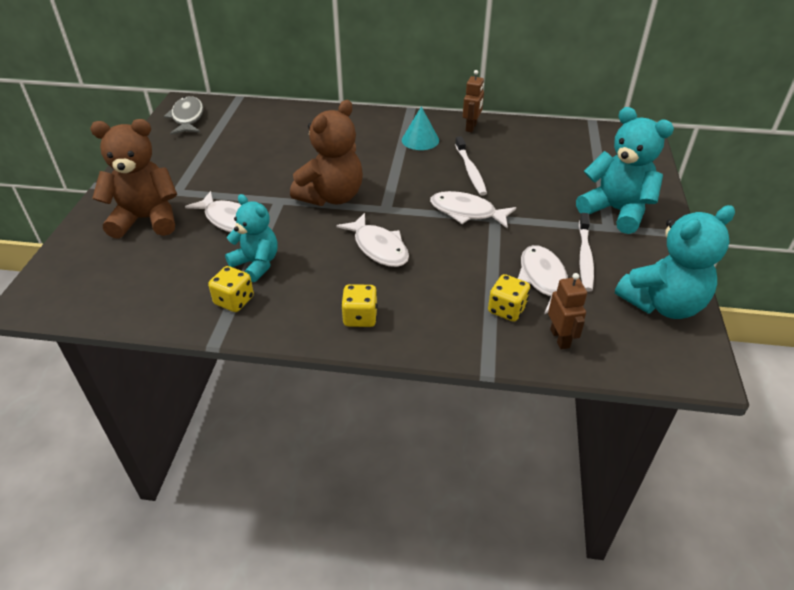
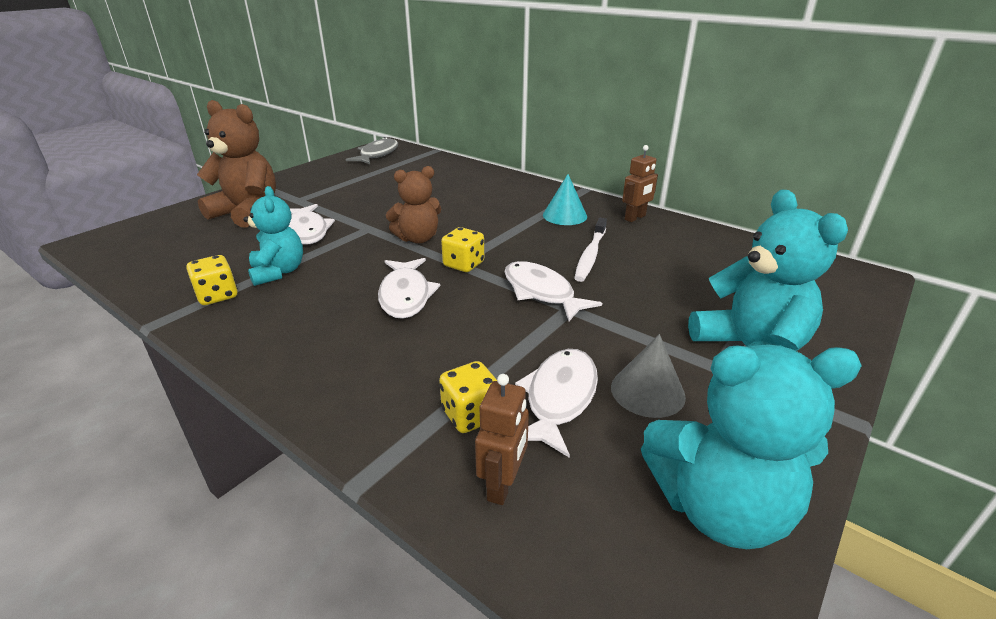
camera: 30 degrees right, 10 degrees down
brown teddy bear [290,100,363,206] -> brown teddy bear [386,166,442,243], size x0.66
yellow dice [341,284,378,327] -> yellow dice moved to [441,227,484,272]
white toothbrush [579,213,594,292] -> grey cone [611,334,686,418]

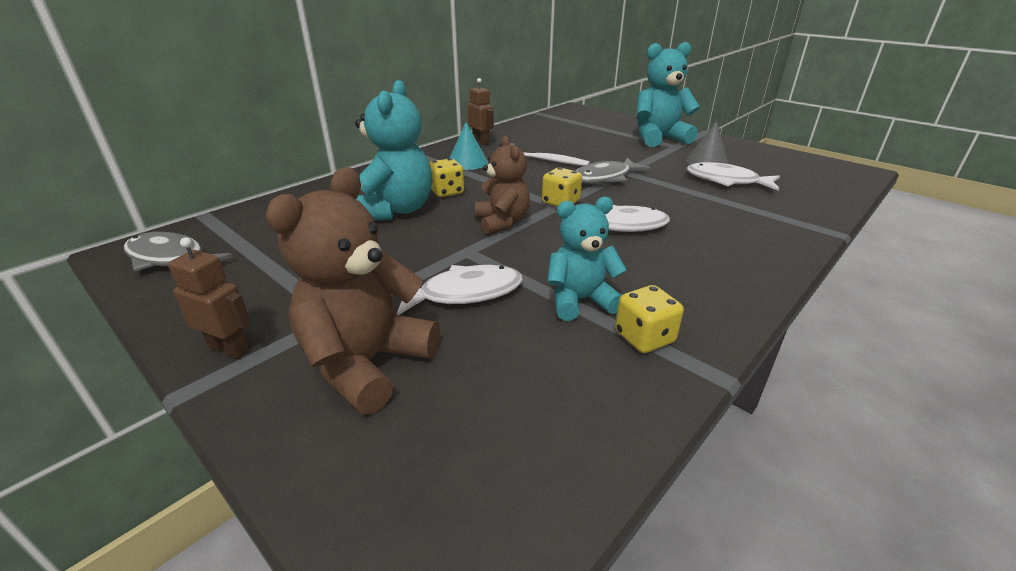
camera: 85 degrees left, 0 degrees up
yellow dice [439,361,497,433] -> yellow dice moved to [429,158,464,197]
brown robot [475,374,529,505] -> brown robot moved to [168,237,251,359]
white fish [504,261,602,321] -> grey fish [575,158,651,184]
turquoise teddy bear [641,344,862,549] -> turquoise teddy bear moved to [355,80,432,221]

